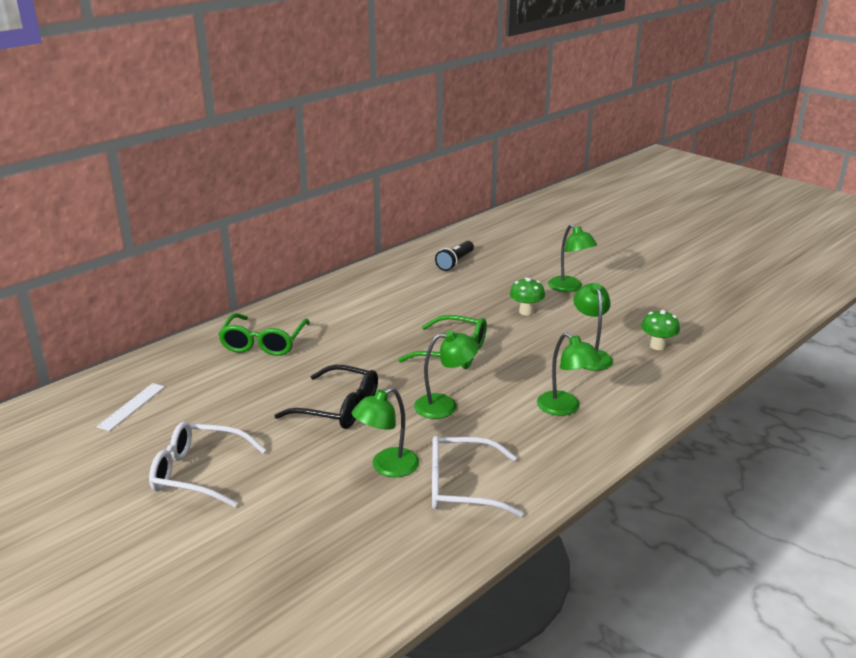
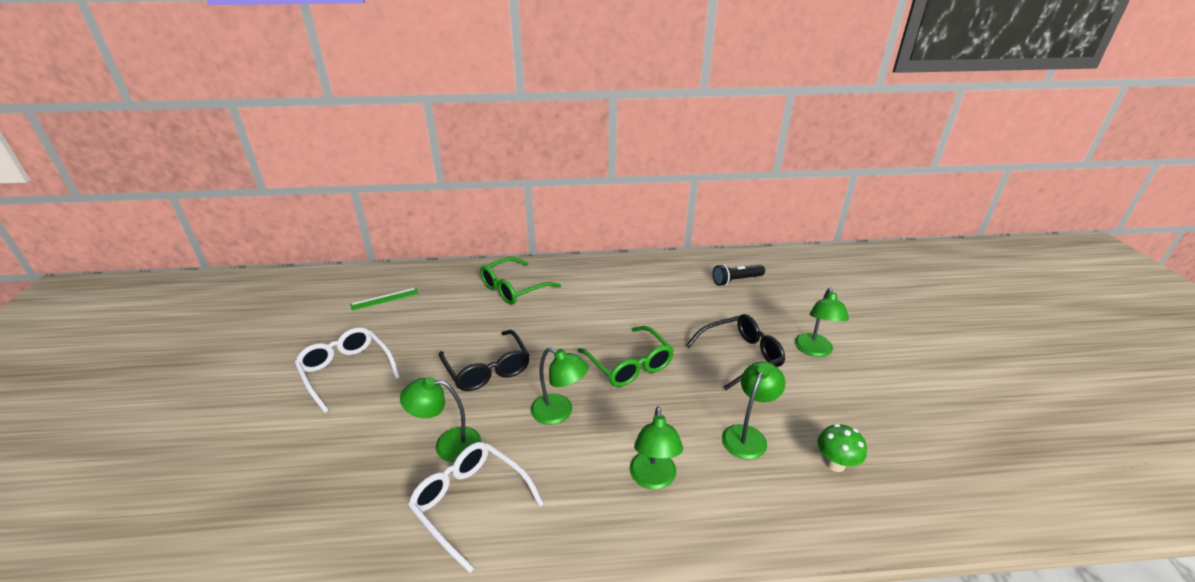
camera: 40 degrees right, 5 degrees up
white ruler [97,383,165,431] -> green ruler [350,288,419,311]
green mushroom [510,278,545,315] -> black glasses [686,314,785,391]

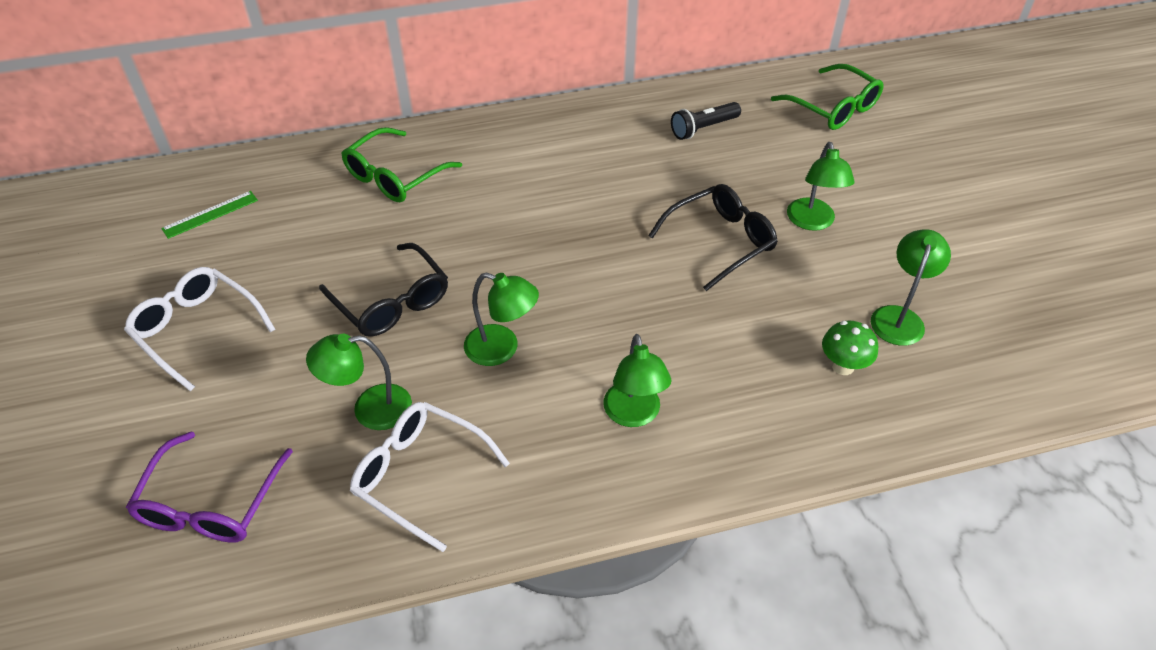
camera: 10 degrees left, 15 degrees up
green glasses [577,326,674,387] -> green glasses moved to [771,64,884,130]
green lamp [722,361,785,460] -> green lamp moved to [871,229,951,346]
none -> purple glasses [126,431,293,543]

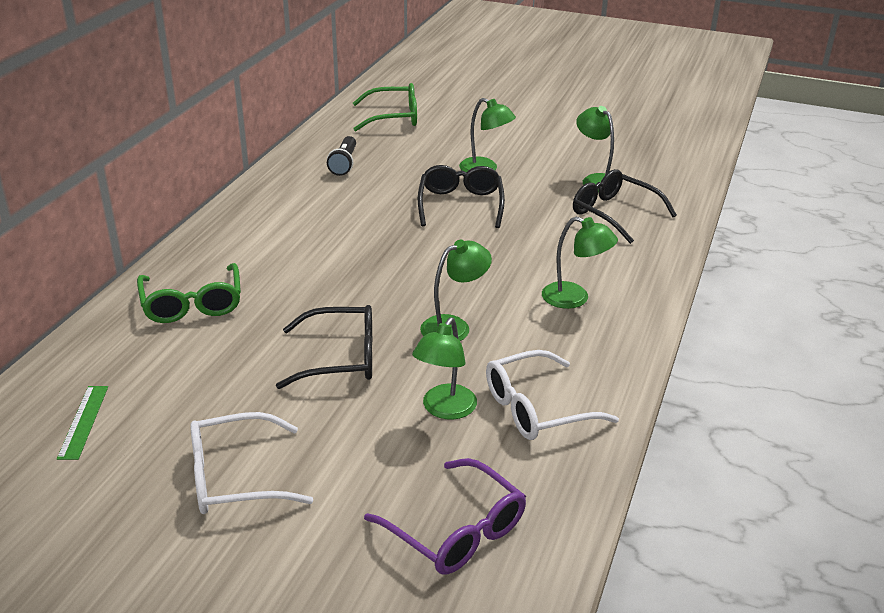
camera: 55 degrees left, 15 degrees down
green mushroom [822,321,878,375] -> black glasses [573,169,677,244]

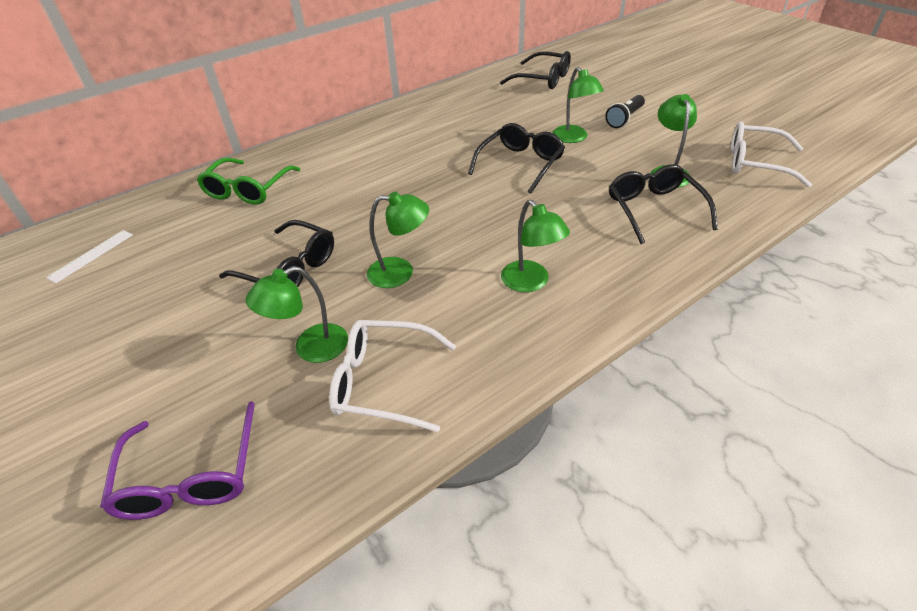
camera: 35 degrees right, 10 degrees up
green ruler [57,386,108,460] -> white ruler [46,230,133,283]
white glasses [190,412,313,514] -> white glasses moved to [731,122,812,187]
black flashlight [327,136,356,176] -> black flashlight moved to [605,95,645,128]
green glasses [353,83,417,131] -> black glasses [500,51,571,89]

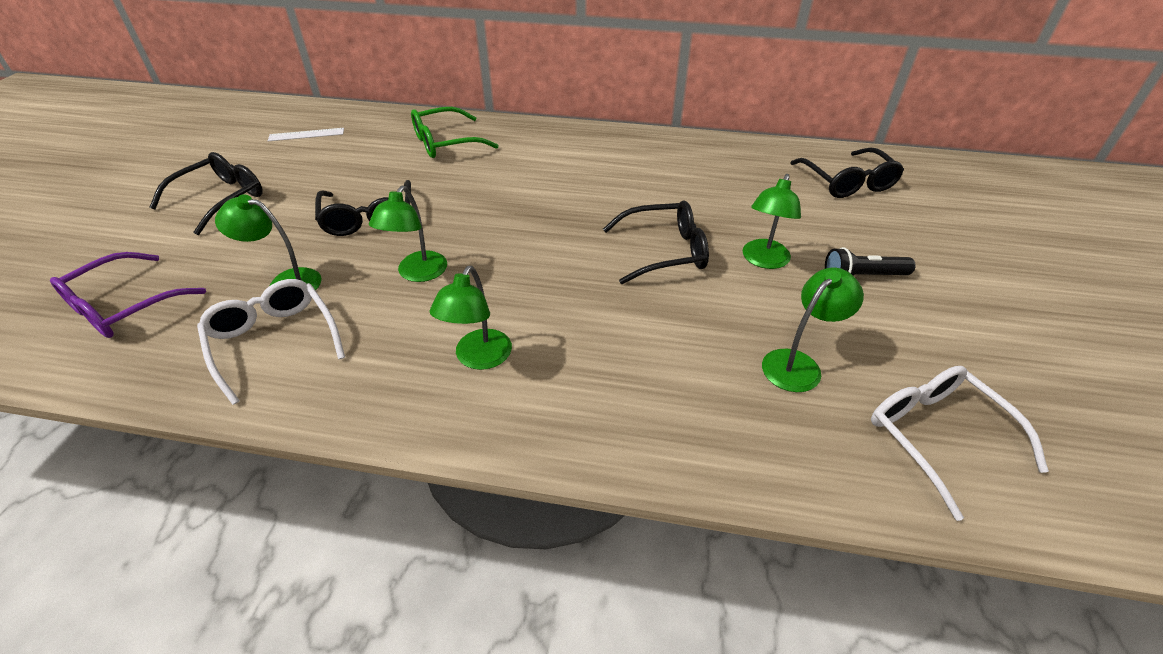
camera: 45 degrees right, 0 degrees up
green lamp [367,192,429,288] -> green lamp turned 60 degrees clockwise [369,186,447,282]
black glasses [609,164,718,244] -> black glasses moved to [149,152,263,235]

